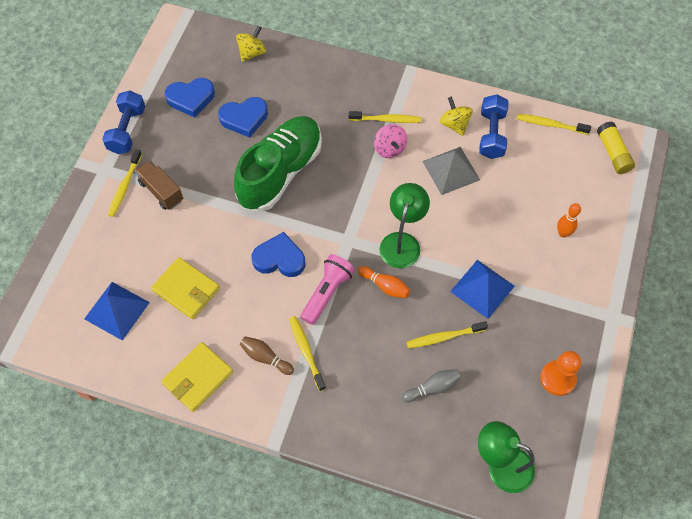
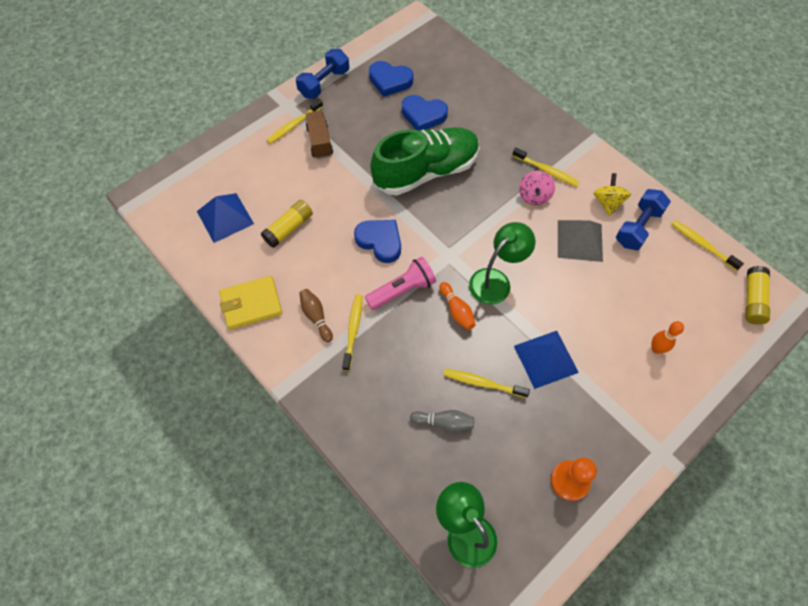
camera: 30 degrees right, 0 degrees up
yellow wallet [151,257,220,319] -> yellow glue stick [261,200,313,248]
yellow spinning top [236,26,266,62] -> none

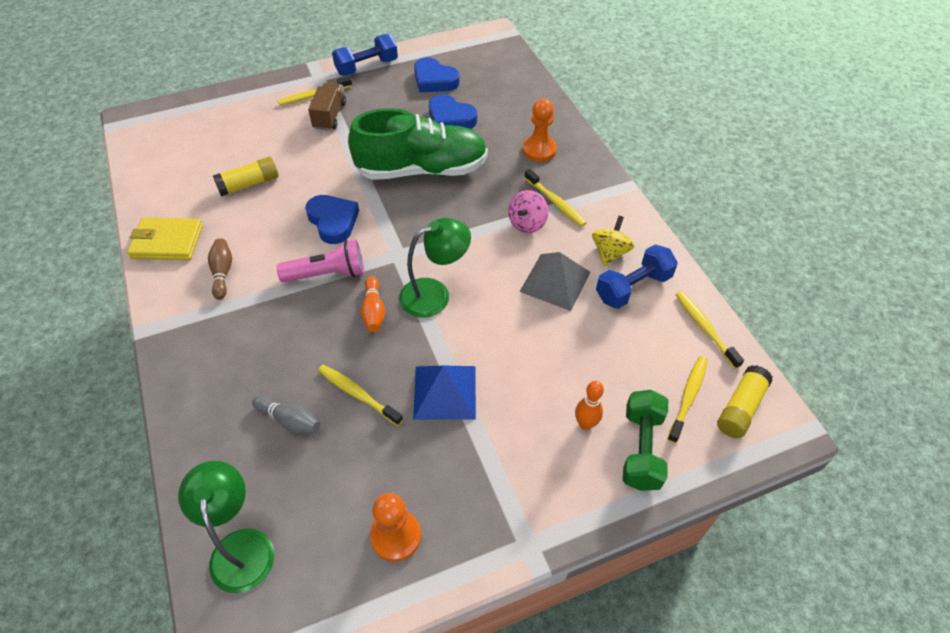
camera: 20 degrees right, 10 degrees down
blue pyramid [197,193,254,243] -> none
yellow toothbrush [342,294,362,371] -> yellow toothbrush moved to [667,356,708,443]
none -> orange pawn [522,99,557,162]
none -> green dumbbell [623,390,668,491]

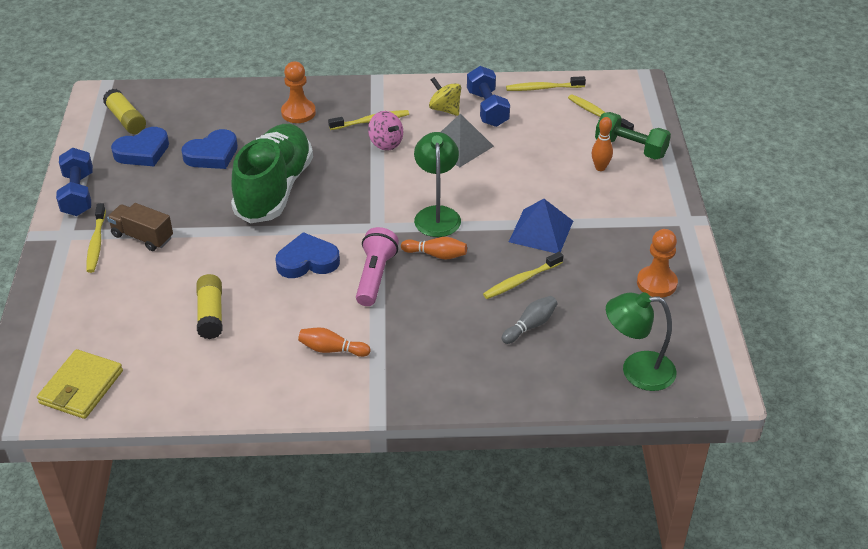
camera: 70 degrees left, 10 degrees down
yellow wallet [127,217,203,260] -> yellow wallet moved to [37,349,123,419]
brown bowling pin [208,238,232,300] -> orange bowling pin [298,327,371,357]
yellow glue stick [717,365,773,438] -> yellow glue stick moved to [103,89,146,134]

